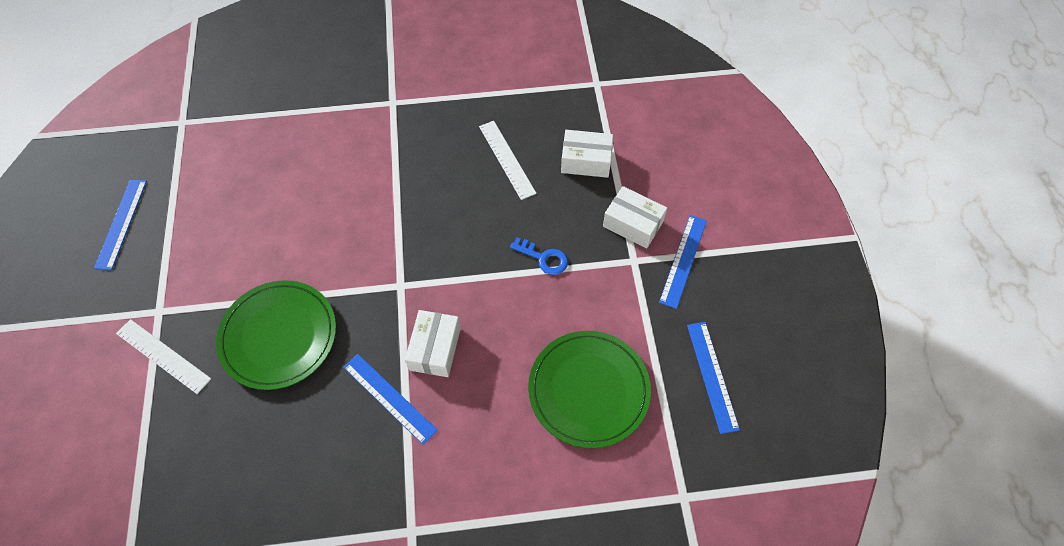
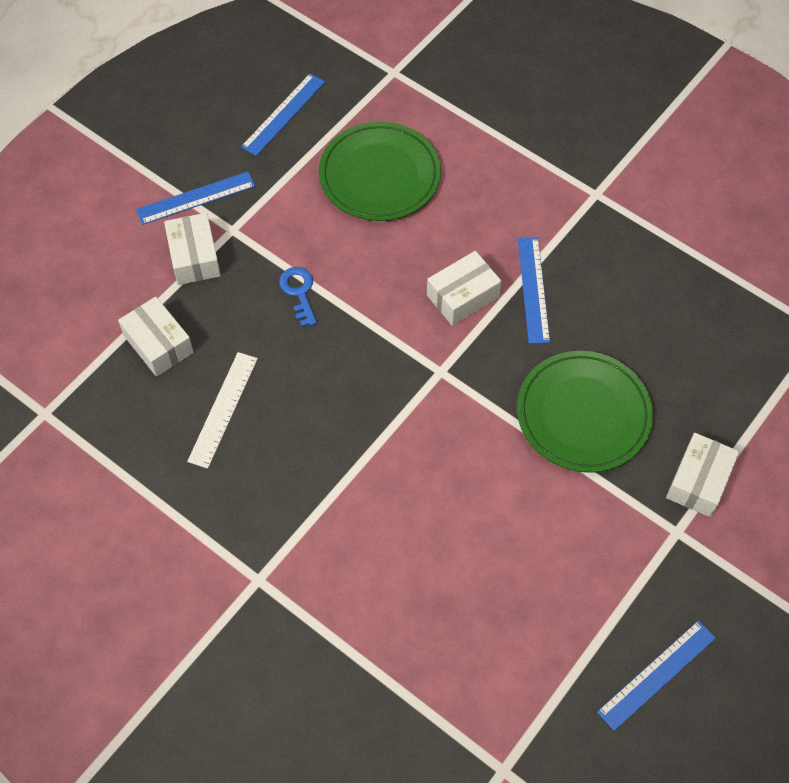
camera: 135 degrees left, 0 degrees up
white ruler [116,319,211,394] -> white box [666,433,739,517]

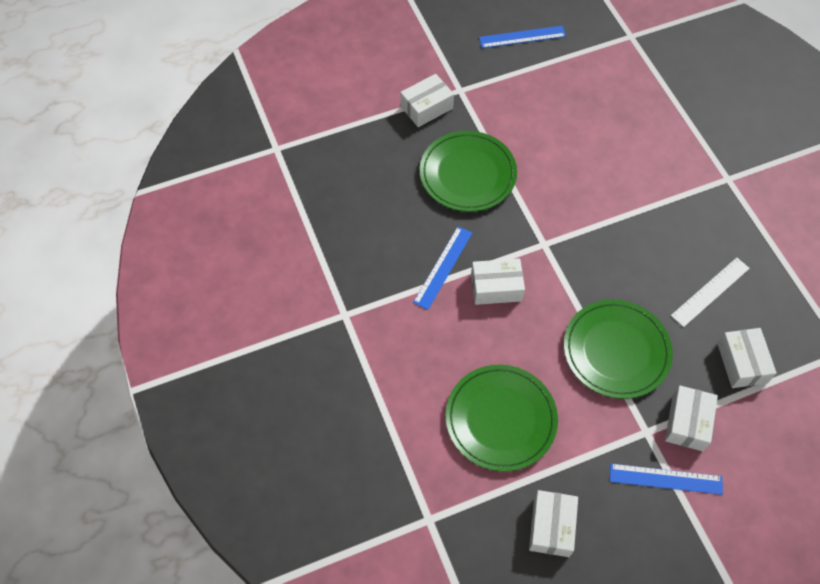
camera: 150 degrees left, 0 degrees up
blue ruler [241,73,325,156] -> white box [529,490,578,557]
blue key [279,267,317,327] -> green plate [564,299,673,399]

